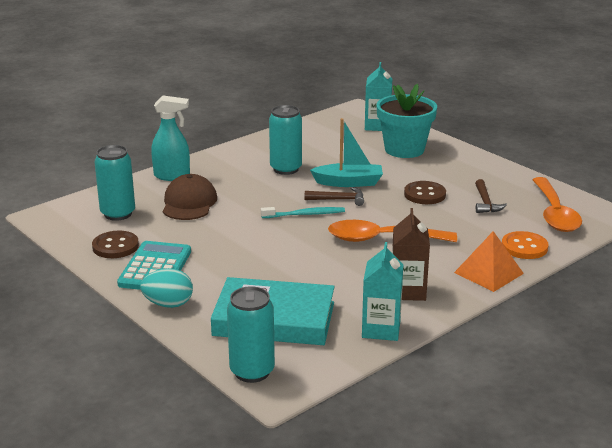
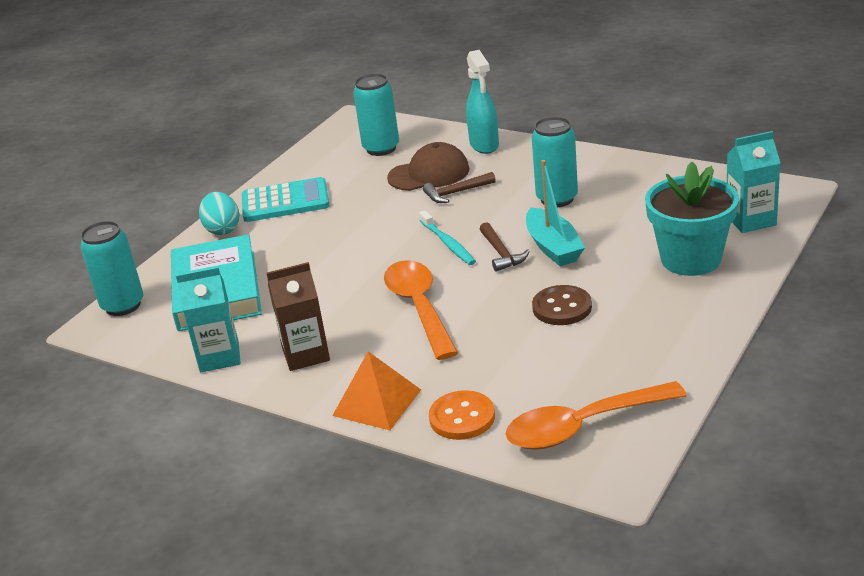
camera: 75 degrees right, 5 degrees up
brown button [92,231,139,258] -> none
brown hammer [475,179,507,213] -> brown hammer moved to [423,172,496,203]

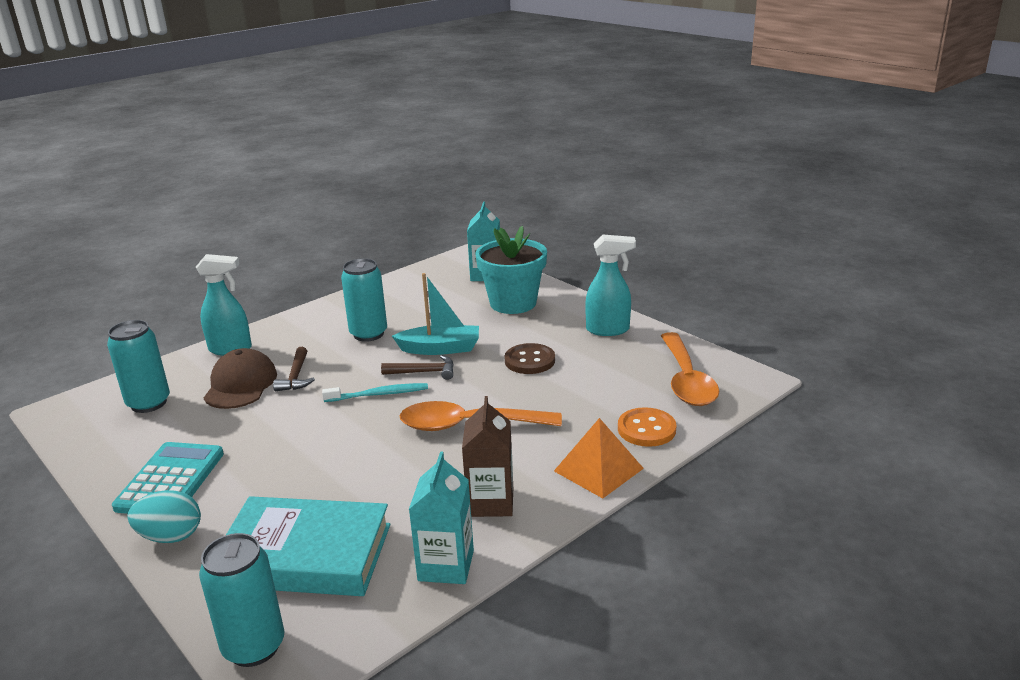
camera: 75 degrees left, 5 degrees down
none -> turquoise spray bottle [585,235,636,336]

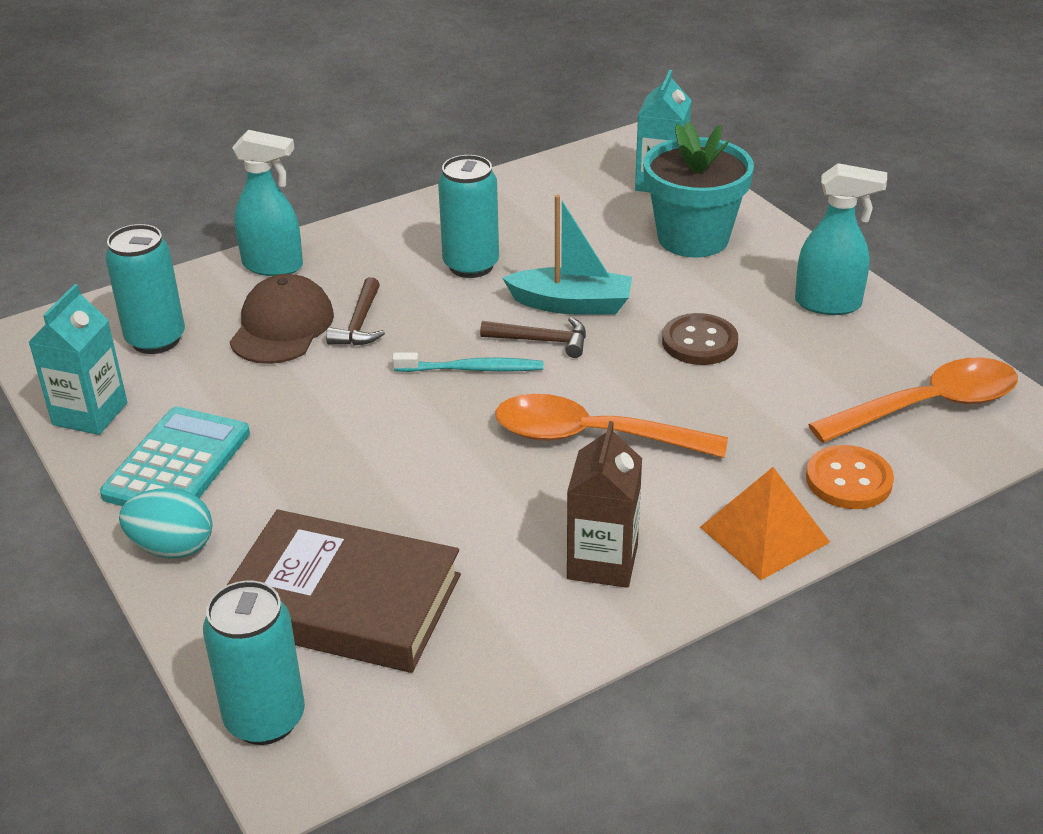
camera: 10 degrees right, 10 degrees up
turquoise book [226,496,390,596] -> brown book [226,510,461,673]
turquoise carton [409,452,474,584] -> turquoise carton moved to [28,284,127,435]
orange spoon [661,332,719,406] -> orange spoon turned 120 degrees counterclockwise [808,358,1018,443]

